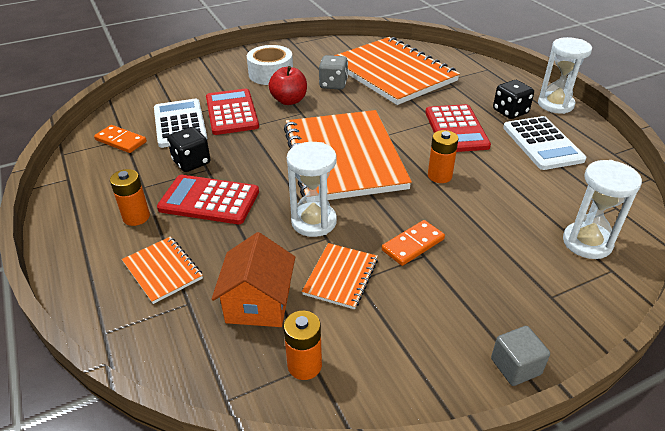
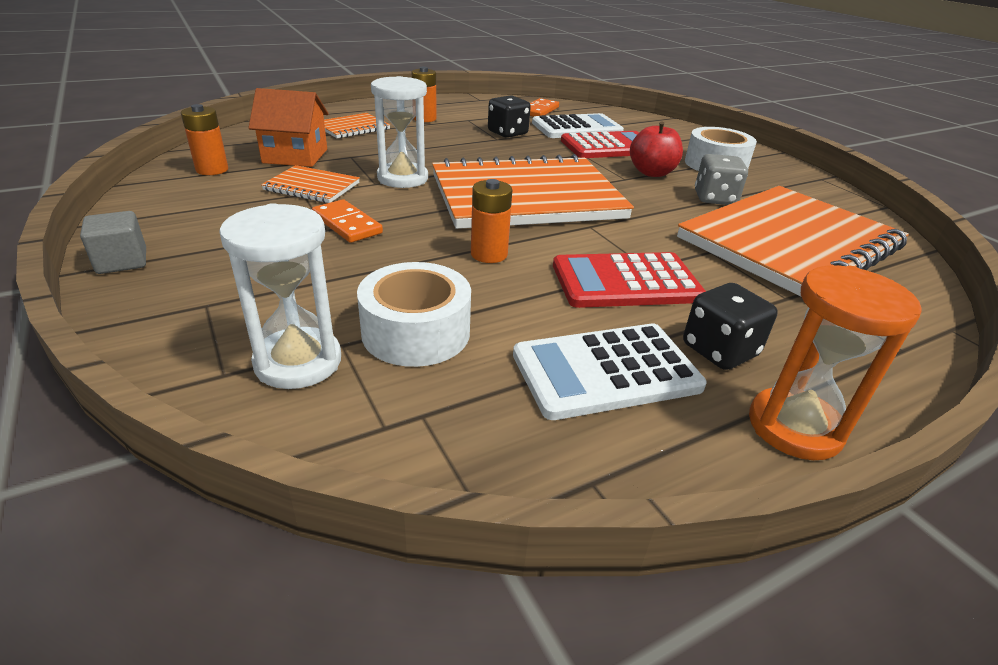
camera: 85 degrees right, 5 degrees down
red calculator [157,175,259,224] -> none
white hourglass [538,37,592,114] -> orange hourglass [749,265,922,460]
none -> white tape [357,262,471,367]

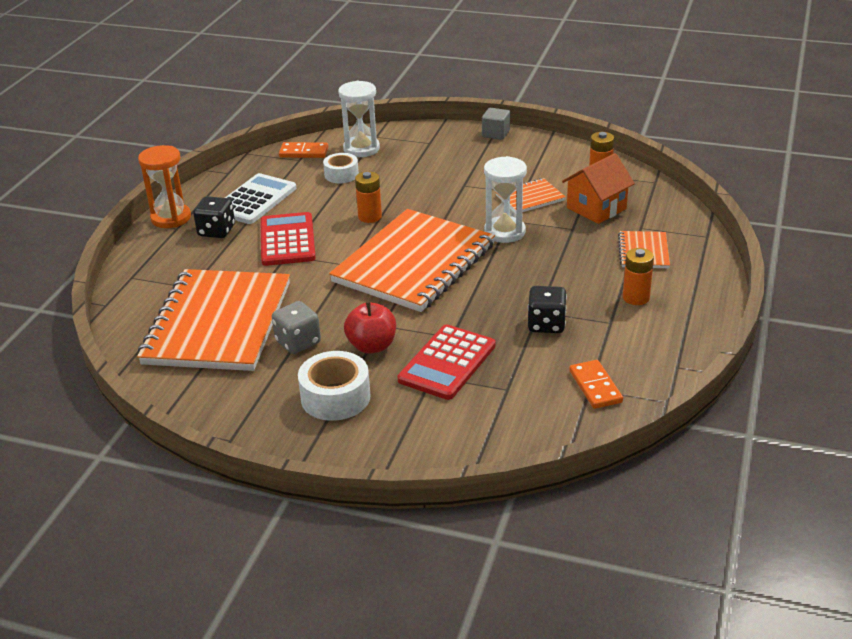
camera: 140 degrees right, 0 degrees up
orange domino [312,199,383,243] -> orange domino moved to [279,142,328,158]
white tape [357,262,471,367] -> white tape [323,153,359,183], size x0.65
white calculator [532,113,624,138] -> none
red calculator [553,252,706,308] -> red calculator turned 45 degrees counterclockwise [260,212,316,266]

